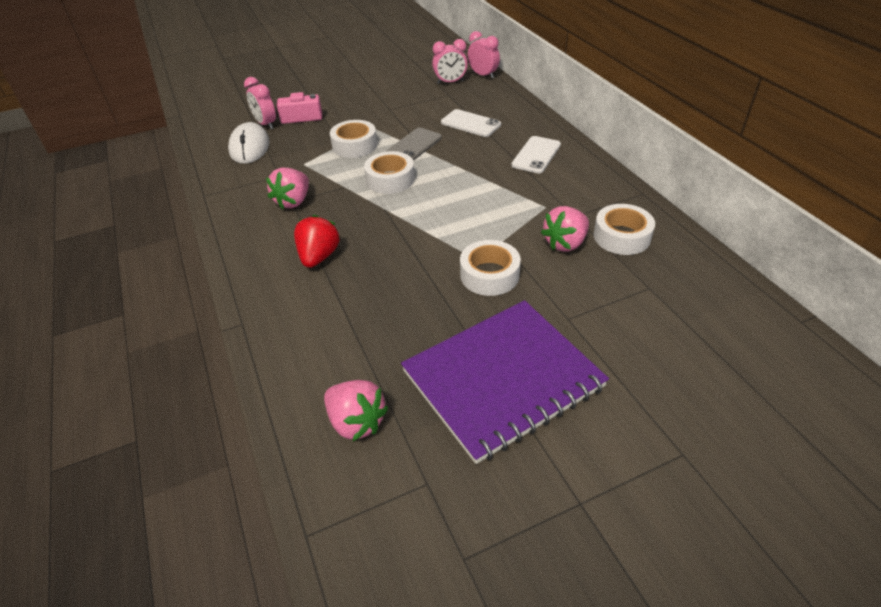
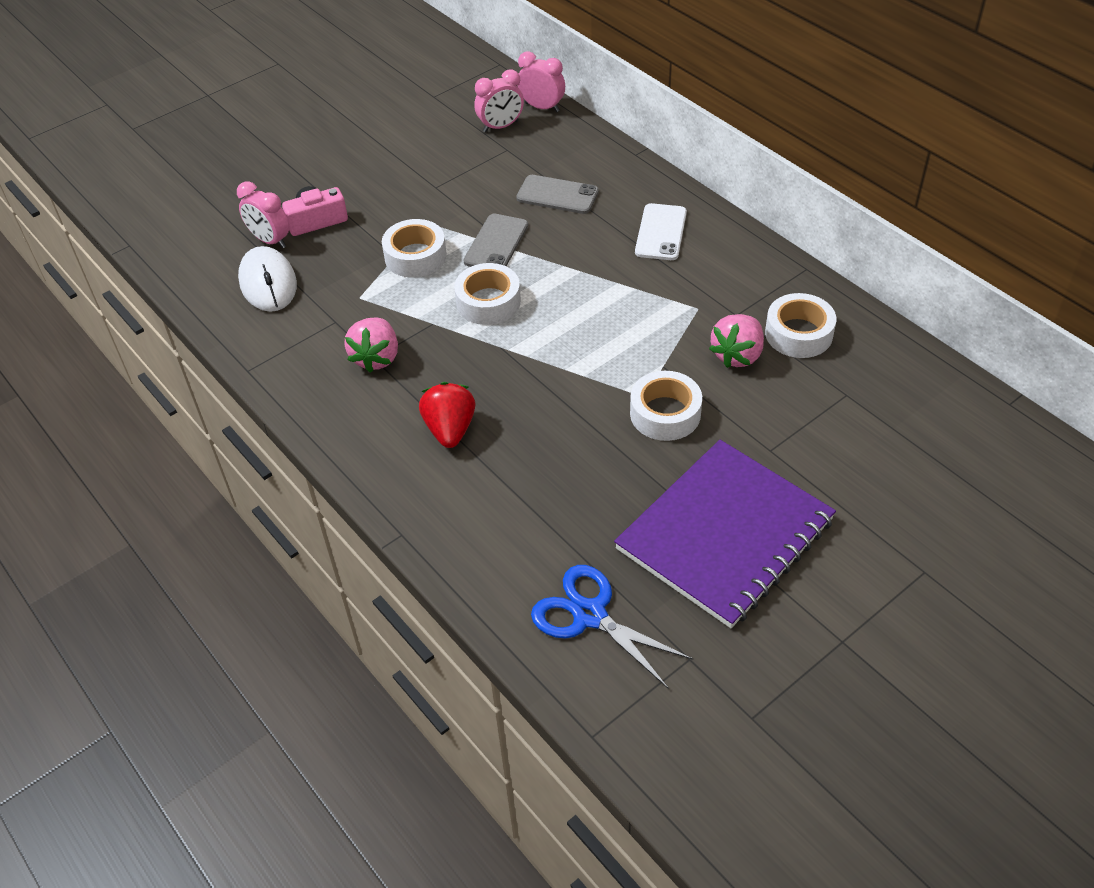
camera: 15 degrees left, 5 degrees up
pink strawberry [324,380,388,441] -> blue scissors [531,565,693,688]
white phone [441,109,501,137] -> grey phone [516,175,599,214]

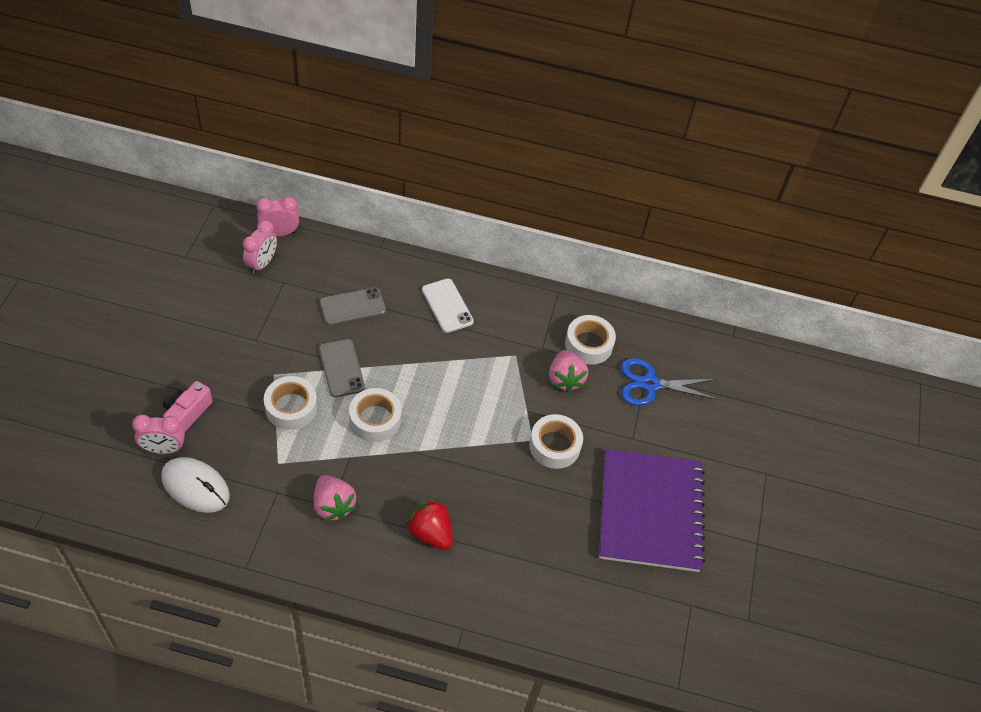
camera: 45 degrees left, 5 degrees up
blue scissors [531,565,693,688] -> blue scissors moved to [621,358,719,406]

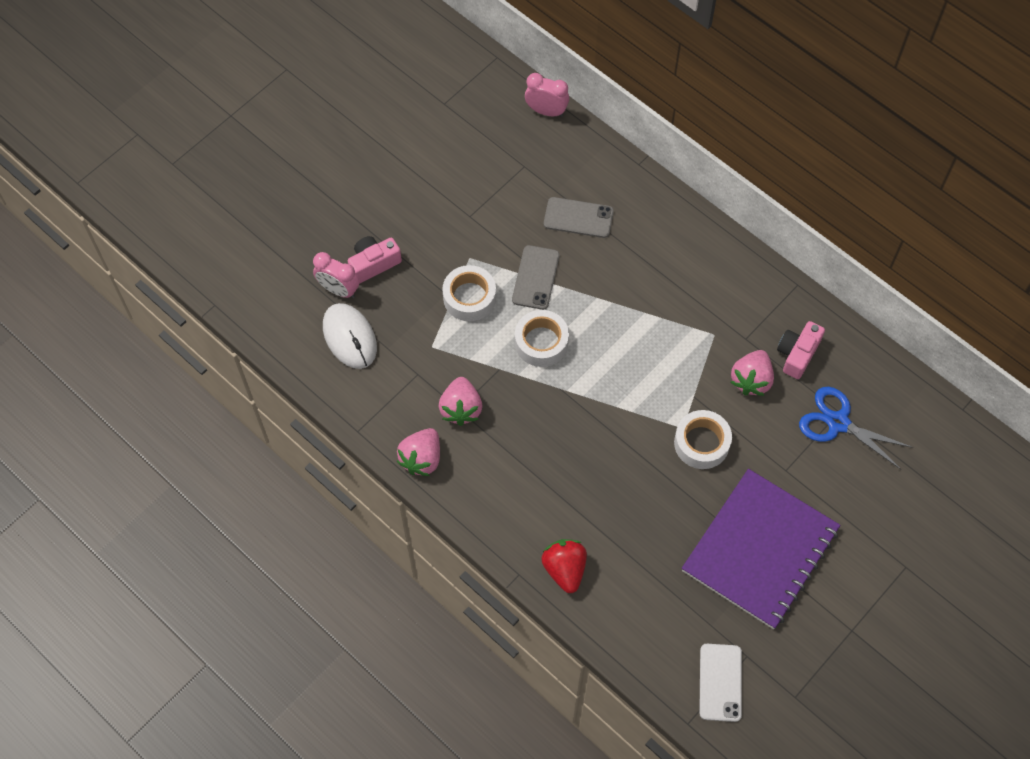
camera: 35 degrees right, 10 degrees up
pink clock [243,220,277,274] -> none
red strawberry [406,500,453,550] -> red strawberry moved to [541,539,587,593]
white phone [422,279,474,333] -> white phone moved to [699,644,742,722]
white tape [565,315,616,365] -> pink camera [777,321,825,379]
none -> pink strawberry [397,428,440,476]

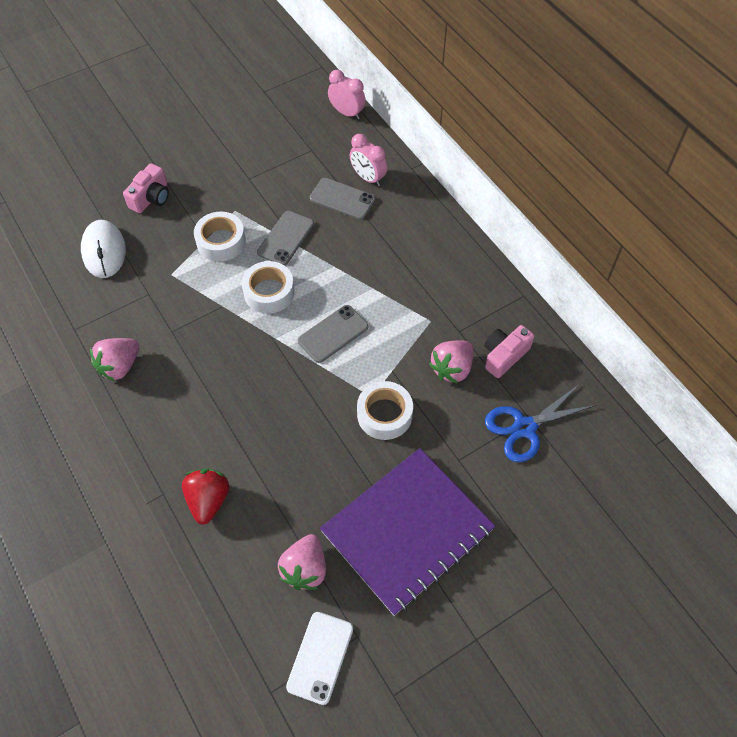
camera: 15 degrees right, 5 degrees down
pink clock [313,252,359,298] -> pink clock moved to [350,134,387,186]
pink camera [348,236,402,284] -> pink camera turned 135 degrees clockwise [123,163,169,213]
pink strawberry [439,377,482,426] -> pink strawberry moved to [278,534,326,590]
blue scissors [799,387,913,470] -> blue scissors turned 75 degrees counterclockwise [485,385,596,462]
none -> grey phone [298,305,368,363]

